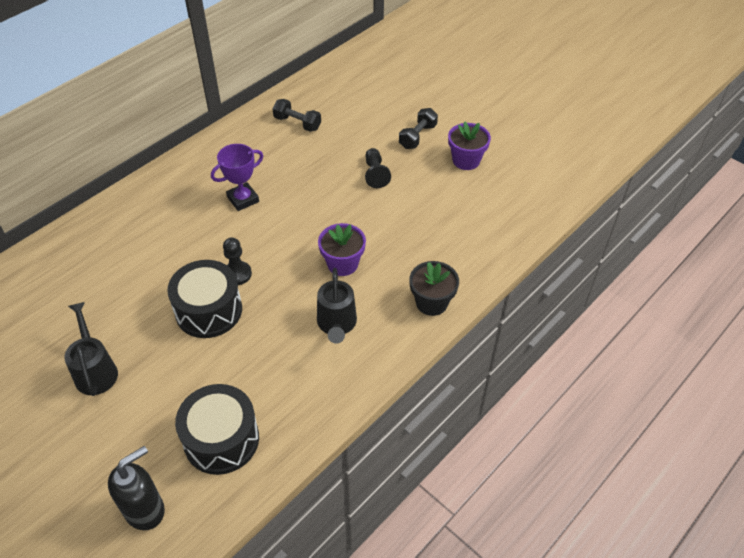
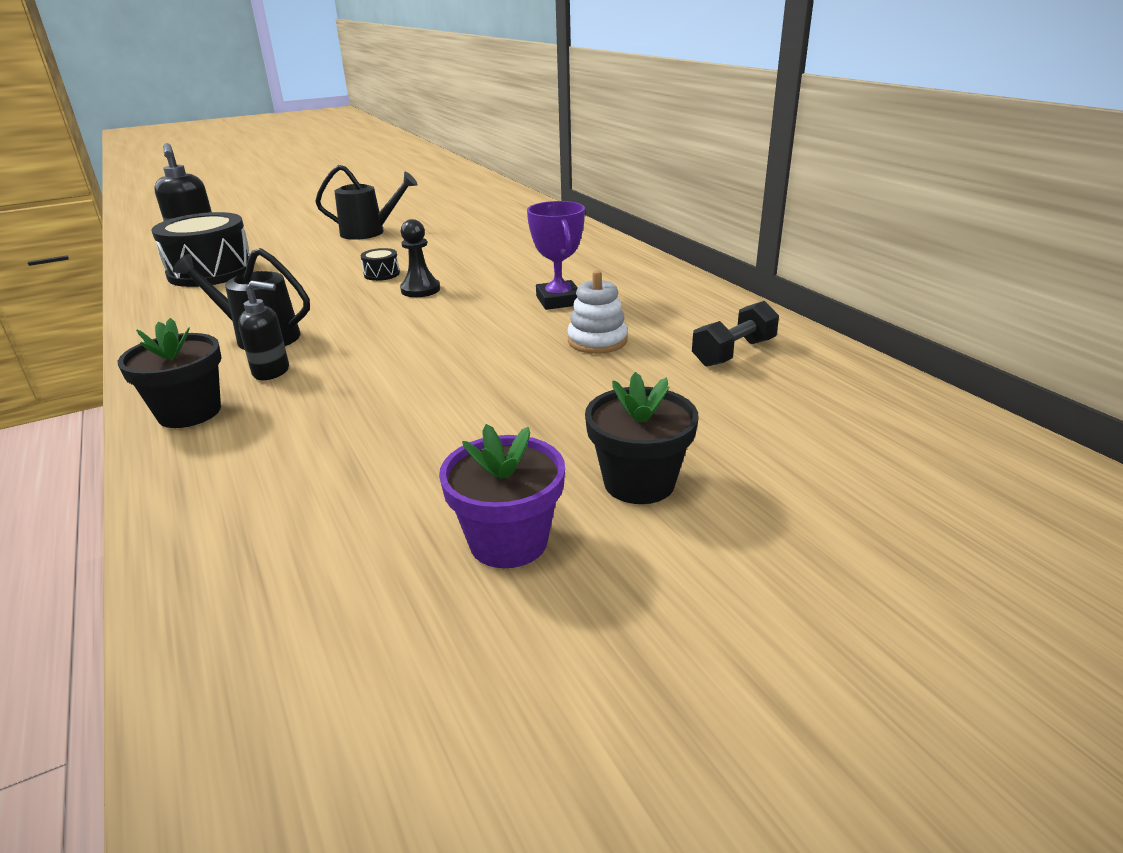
camera: 110 degrees right, 20 degrees down
black drum [167,260,242,338] -> black drum [360,248,400,281], size x0.42
purple flower pot [318,223,366,276] -> none
black pawn [365,148,391,188] -> none
black dumbbell [399,108,438,149] -> black flower pot [585,372,699,504]
none -> black soap dispenser [238,281,289,380]
none -> white stacking toy [567,270,627,354]

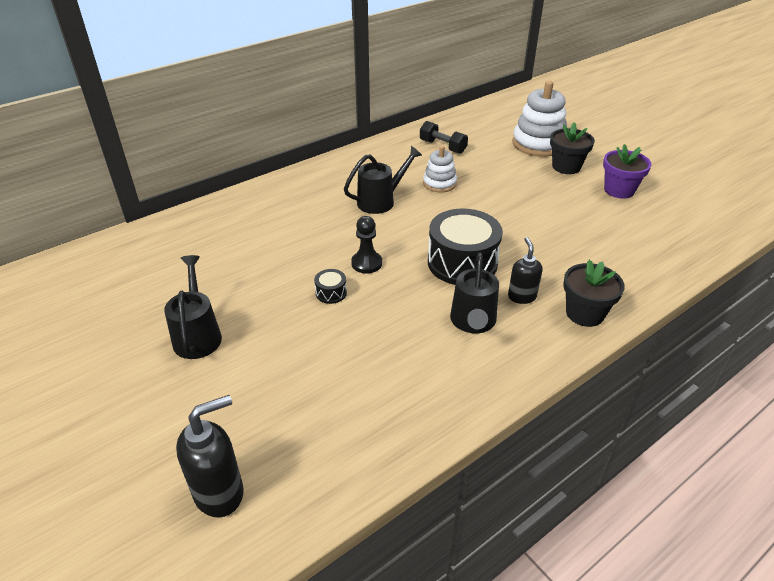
camera: 100 degrees left, 10 degrees up
black drum [151,212,249,287] -> black drum moved to [428,208,503,285]
purple trophy [527,201,585,310] -> black watering can [344,146,422,214]
none -> white stacking toy [512,81,567,157]

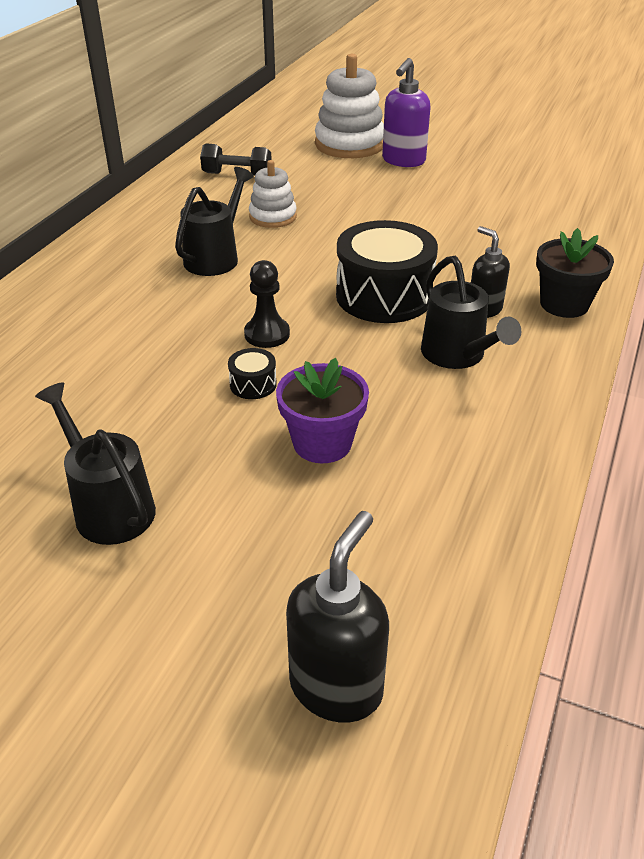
camera: 30 degrees left, 0 degrees up
black flower pot [550,122,595,174] -> purple soap dispenser [382,58,431,167]
purple flower pot [603,144,652,199] -> purple flower pot moved to [276,358,369,463]

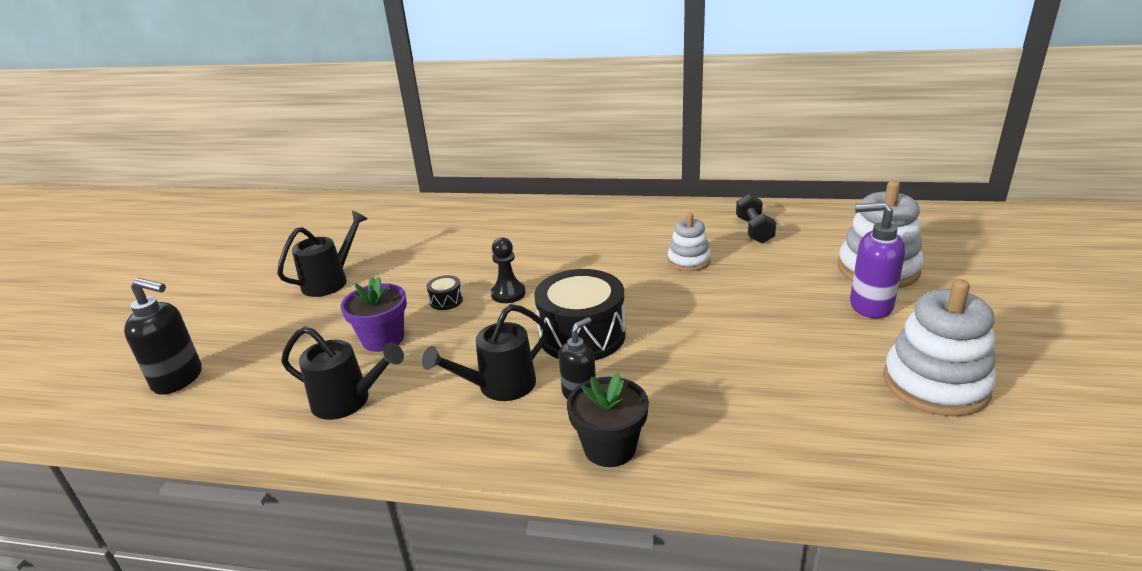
camera: 80 degrees right, 10 degrees down
black watering can [175,167,254,276] -> black watering can moved to [281,326,404,420]
none -> white stacking toy [883,279,996,417]

